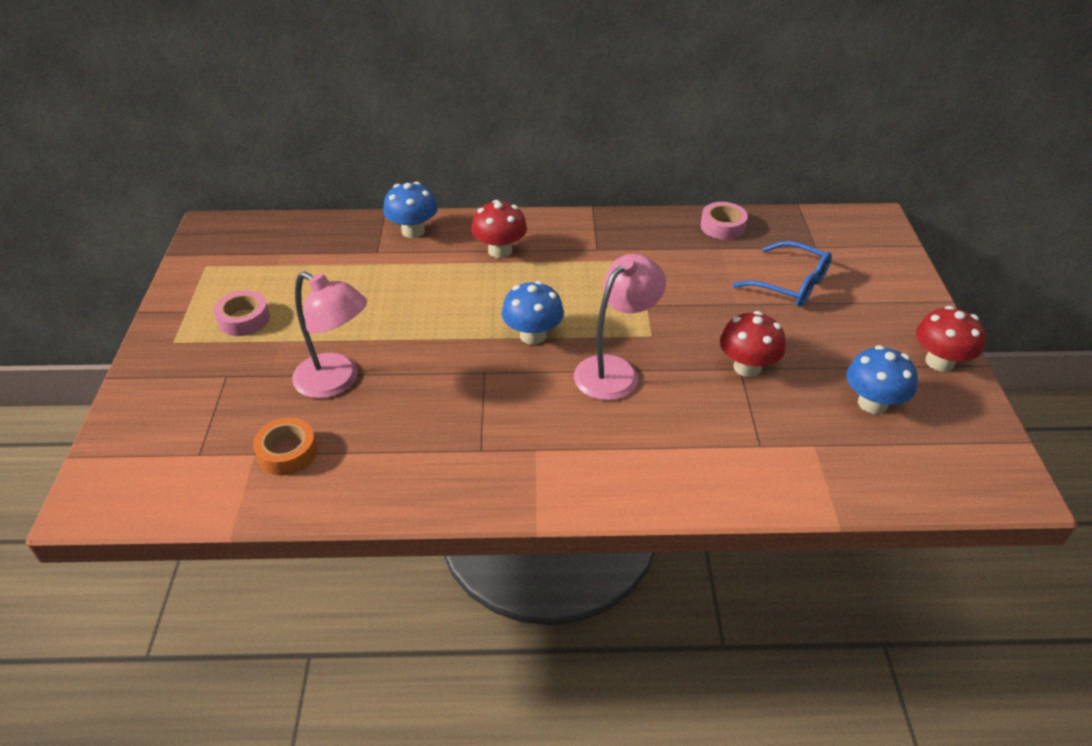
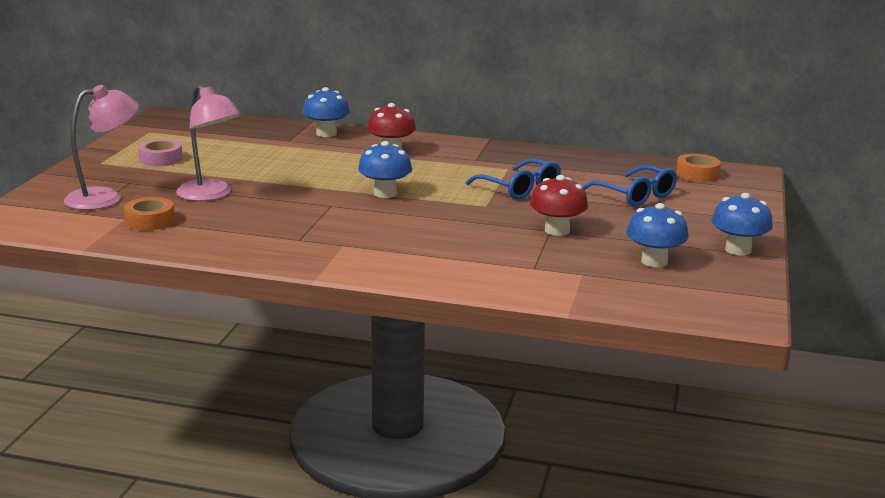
camera: 15 degrees right, 20 degrees down
pink lamp [574,254,666,400] -> pink lamp moved to [64,85,139,210]
pink tape [701,202,748,240] -> none
red mushroom [916,306,985,372] -> blue mushroom [711,193,773,255]
none -> blue glasses [466,158,561,200]
none -> orange tape [676,154,721,182]

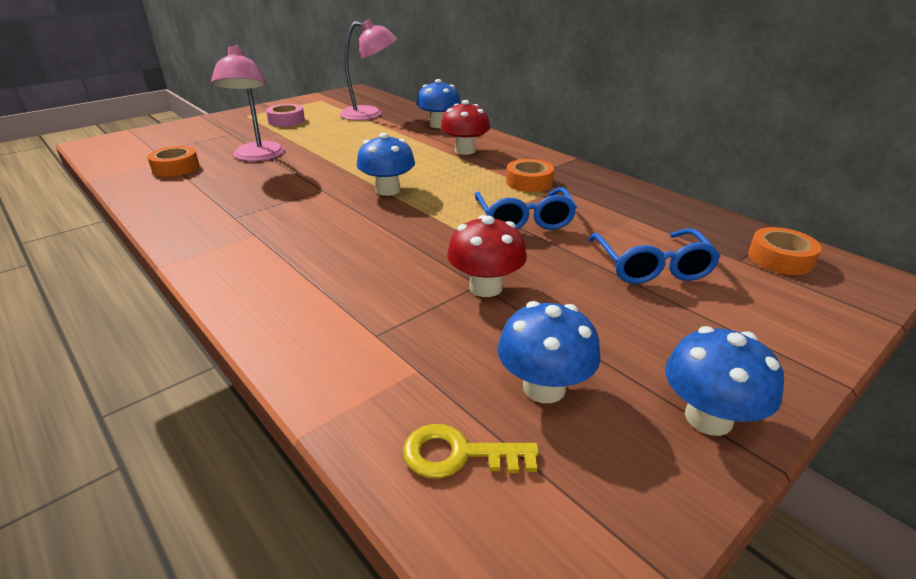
camera: 35 degrees right, 10 degrees up
pink lamp [64,85,139,210] -> pink lamp moved to [340,19,397,121]
none -> yellow key [403,424,539,478]
none -> orange tape [506,159,554,192]

